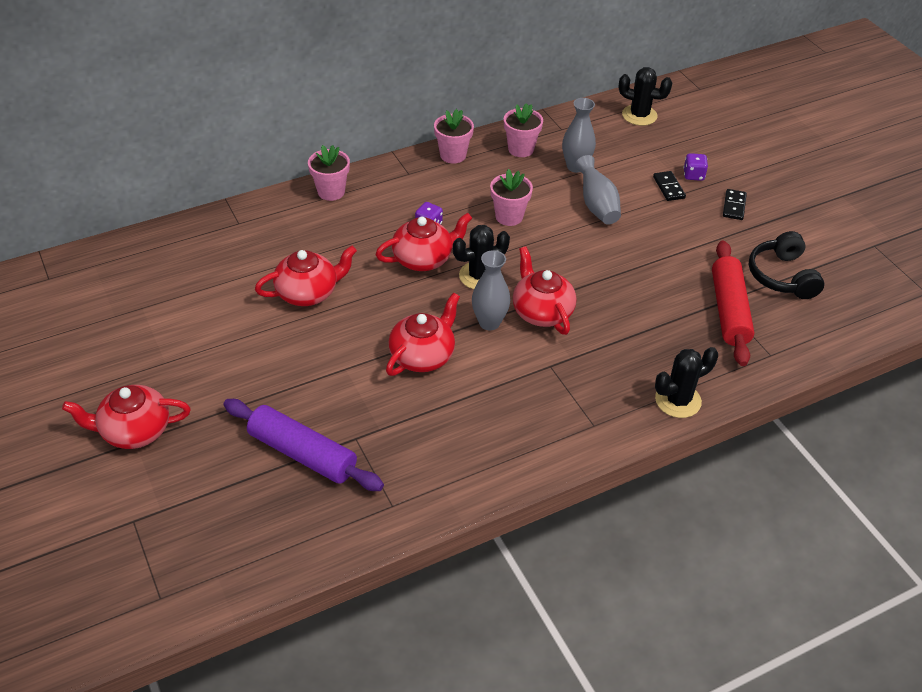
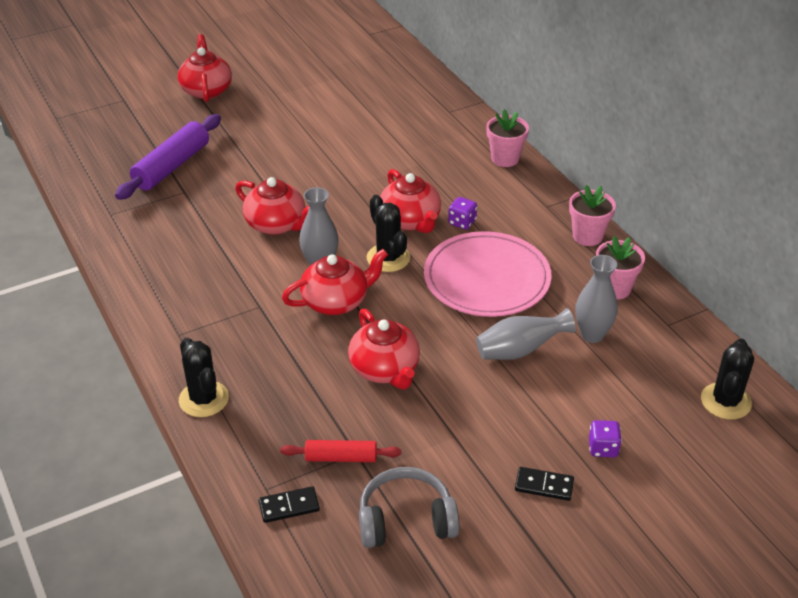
camera: 90 degrees right, 5 degrees down
red teapot [255,246,357,306] -> red teapot moved to [348,309,420,390]
pink flower pot [490,169,533,226] -> pink plate [424,231,552,317]
black domino [653,171,686,201] -> black domino moved to [259,486,320,523]
red rolling pin [712,241,754,366] -> red rolling pin [280,440,401,462], size x0.58
black headphones [749,231,824,299] -> grey headphones [359,467,460,548]

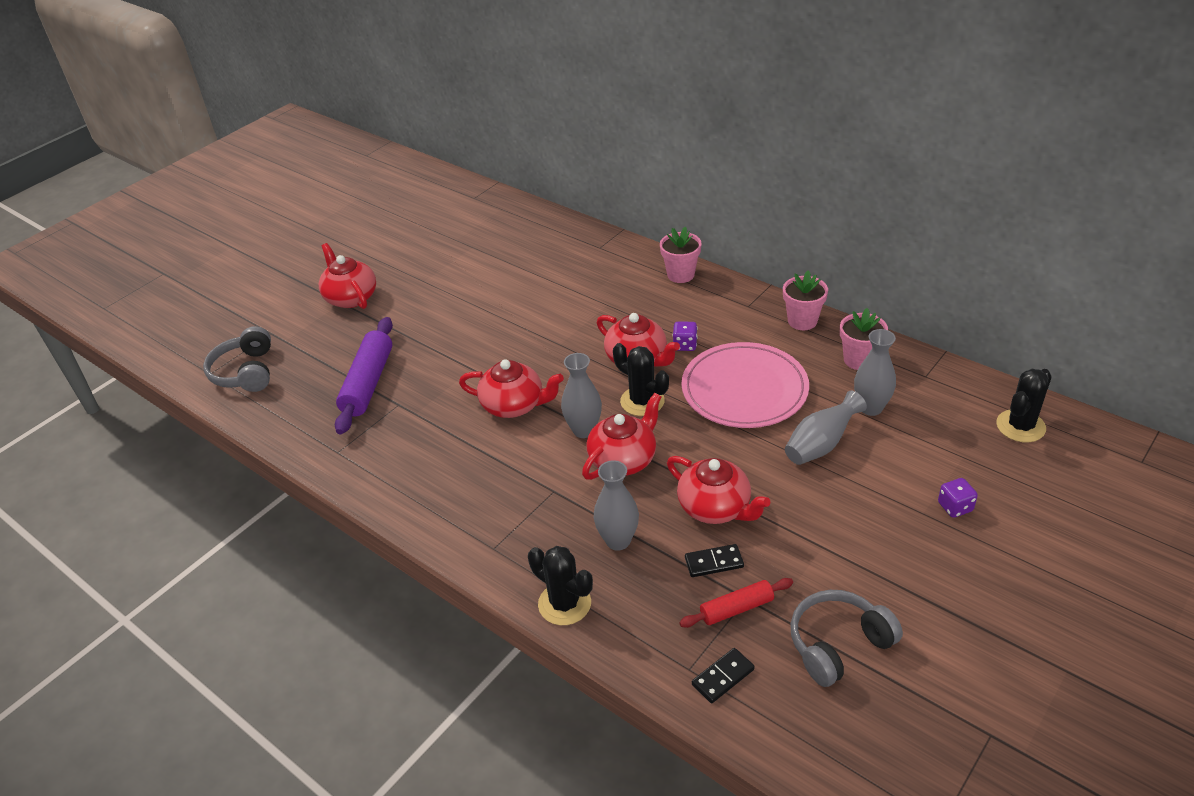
camera: 20 degrees left, 0 degrees up
black domino [515,467,574,501] -> black domino moved to [685,544,744,577]
black cactus [701,339,754,420] -> black cactus turned 45 degrees clockwise [996,369,1052,442]
none -> grey headphones [203,326,271,392]
none -> grey vase [594,460,639,551]

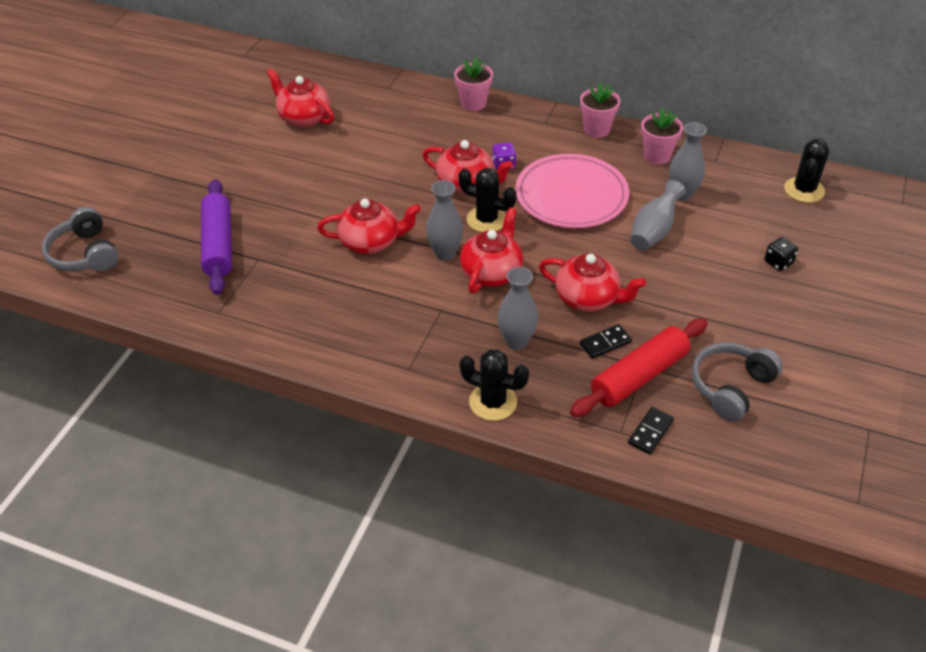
camera: 20 degrees left, 5 degrees up
red teapot [319,243,376,309] -> red teapot moved to [267,68,334,127]
red rolling pin [679,578,793,628] -> red rolling pin [570,318,708,417], size x1.73
purple dice [938,478,978,518] -> black dice [764,237,798,271]

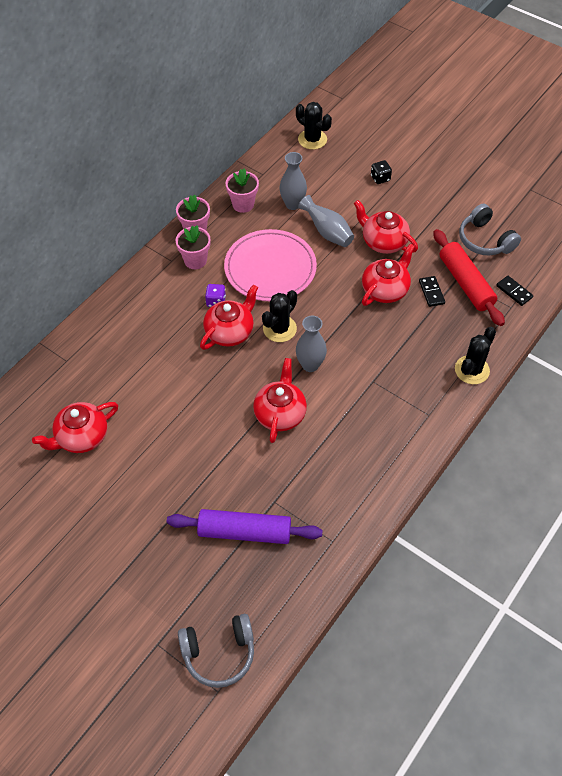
camera: 75 degrees left, 10 degrees up
pink flower pot [454,57,493,111] -> pink flower pot moved to [176,225,210,269]
red teapot [460,207,523,294] -> red teapot moved to [354,200,418,254]
grey vase [497,267,538,350] -> none

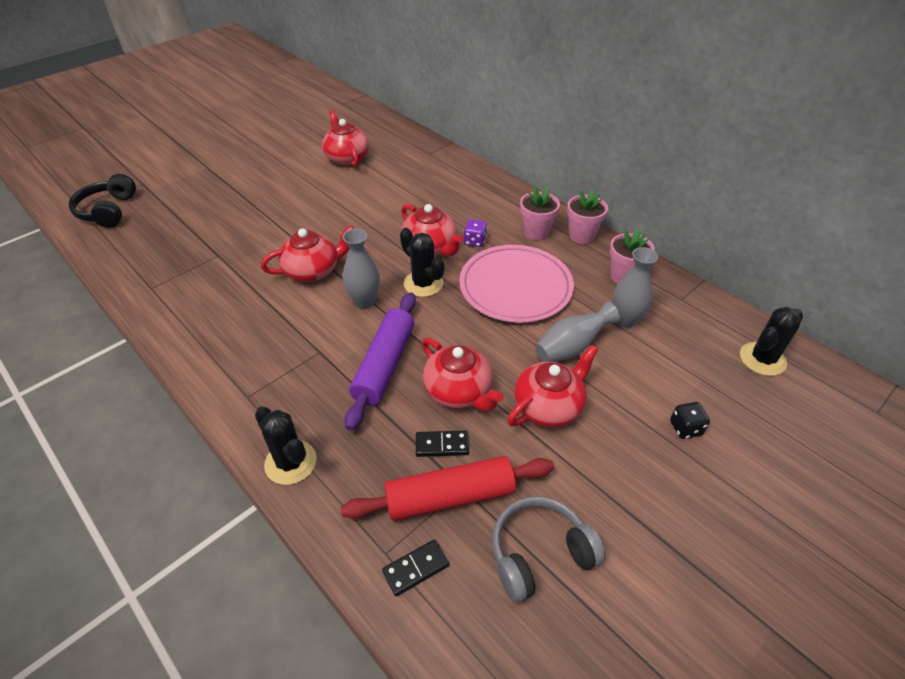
camera: 100 degrees right, 10 degrees down
purple rolling pin [167,509,323,544] -> purple rolling pin moved to [345,292,416,430]
grey headphones [178,614,254,688] -> black headphones [68,174,136,228]
red teapot [253,358,307,443] -> red teapot turned 45 degrees counterclockwise [261,225,354,282]

